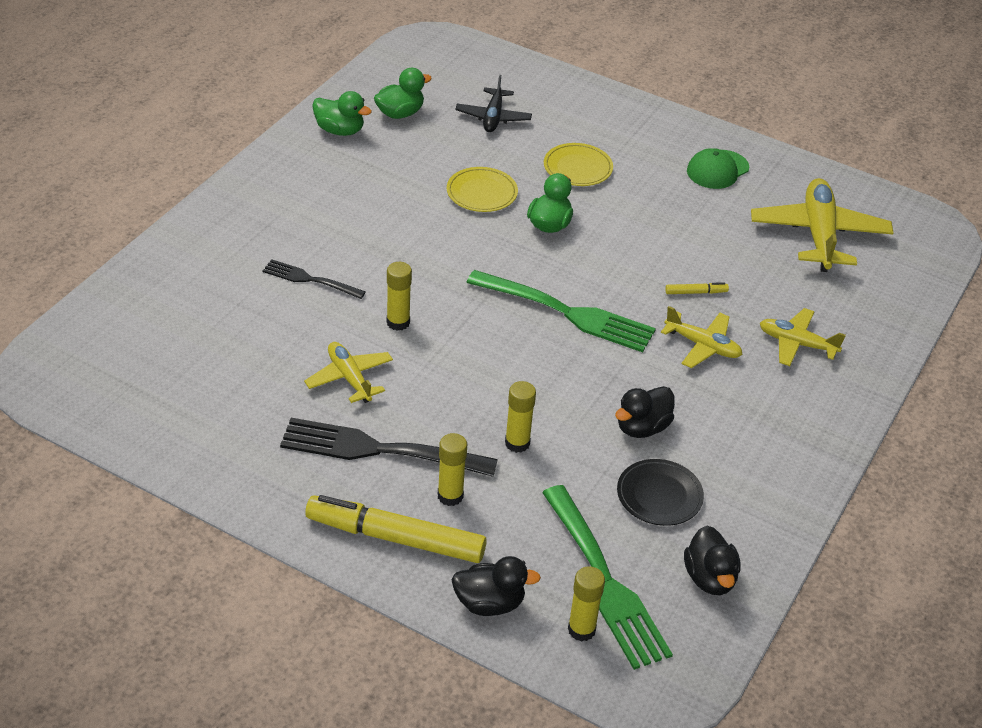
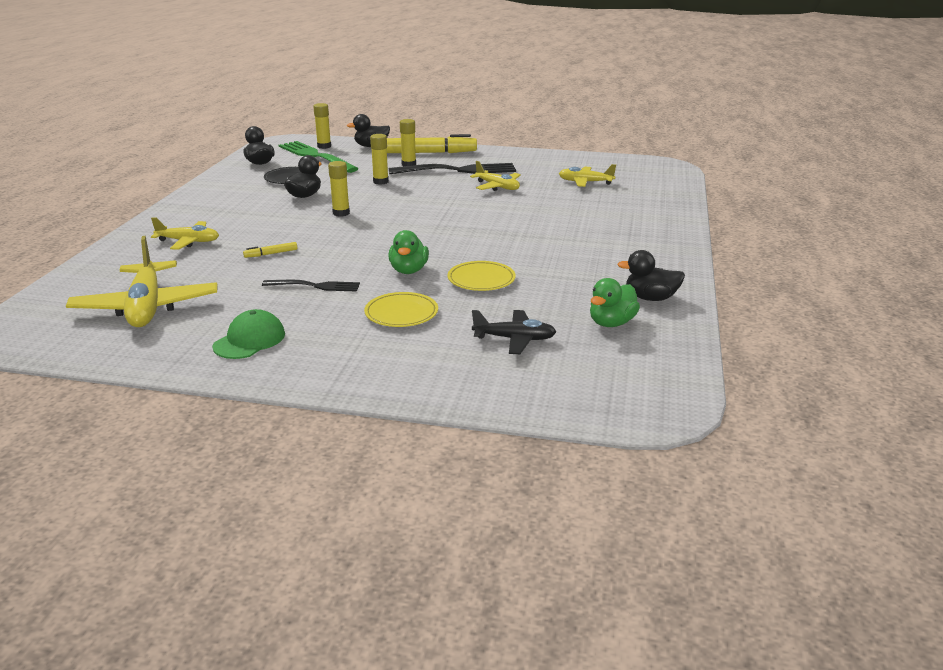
camera: 165 degrees right, 15 degrees down
black fork [262,259,366,299] -> black fork moved to [262,280,360,291]
green duck [312,91,372,136] -> black duck [617,250,685,301]
yellow glue stick [387,262,412,331] -> yellow glue stick moved to [328,161,350,217]
black plane [455,75,532,132] -> black plane turned 105 degrees clockwise [472,310,556,354]
green fork [466,270,656,352] -> none
yellow plane [661,306,743,368] -> yellow plane moved to [559,164,616,187]

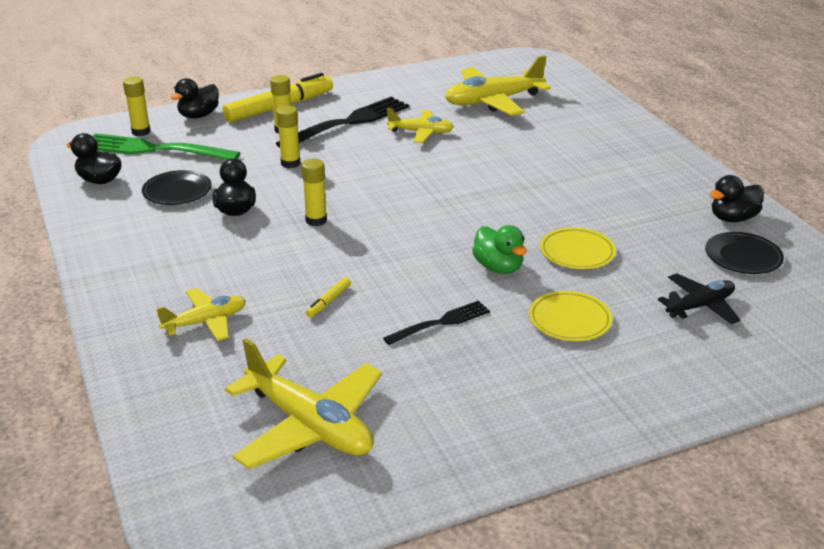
camera: 35 degrees left, 5 degrees up
green cap [212,309,285,359] -> none
yellow plane [559,164,616,187] -> yellow plane [445,56,551,116], size x1.72
green duck [590,278,640,327] -> black plate [705,232,784,274]

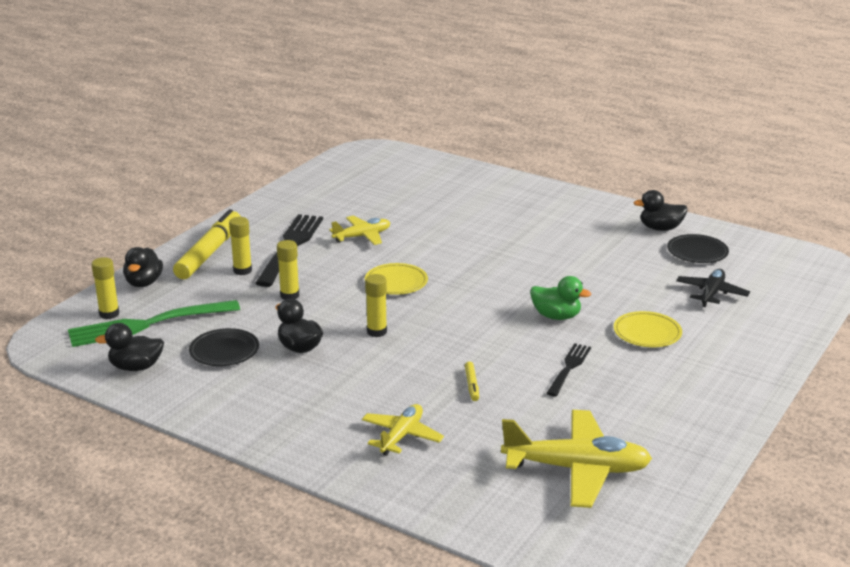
camera: 35 degrees left, 5 degrees down
yellow plane [445,56,551,116] -> none
yellow plate [540,227,616,269] -> yellow plate moved to [365,263,428,295]
black duck [709,175,764,222] -> black duck turned 60 degrees clockwise [634,190,687,231]

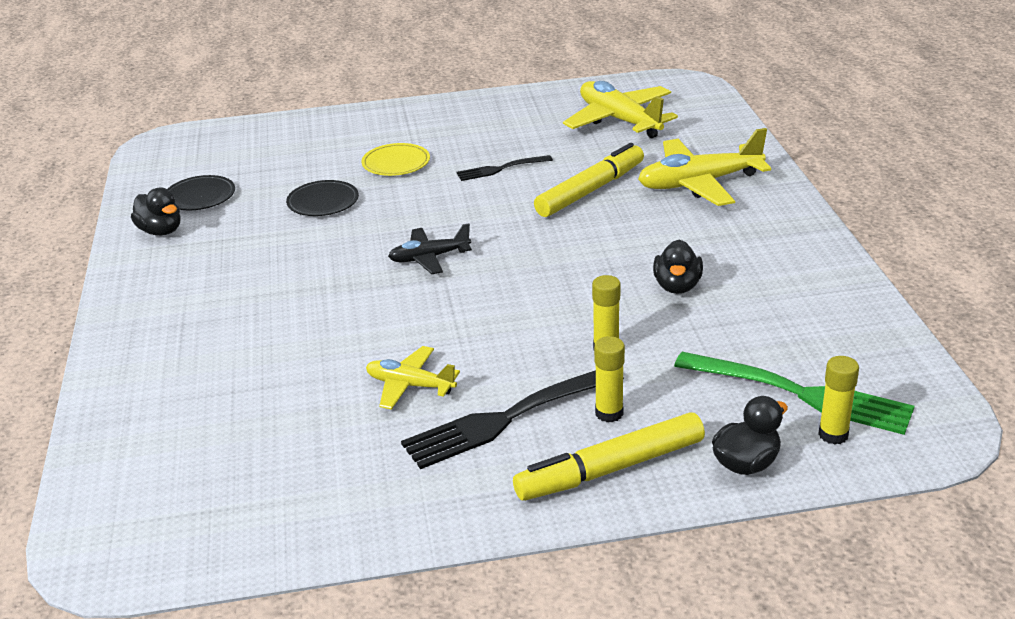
camera: 130 degrees left, 5 degrees up
black duck [95,323,164,371] -> none
black plate [189,328,259,366] -> black plate moved to [286,180,359,216]
yellow plane [362,404,444,456] -> yellow plane [638,128,771,206], size x1.72
yellow plate [365,263,428,295] -> none
yellow glue stick [365,274,387,337] -> none
yellow marker [465,362,479,401] -> yellow marker [534,143,644,217], size x2.44
green duck [530,276,591,320] -> none
black plane [676,269,750,307] -> black plane moved to [388,223,472,274]

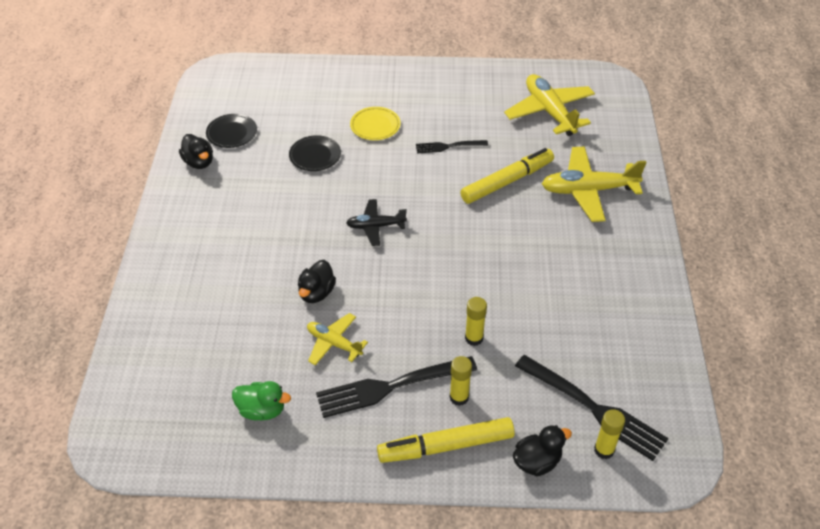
camera: 10 degrees right, 15 degrees up
black duck [653,240,703,294] -> black duck moved to [298,260,336,303]
green fork [674,352,915,435] -> black fork [515,355,669,461]
none -> green duck [232,381,291,420]

